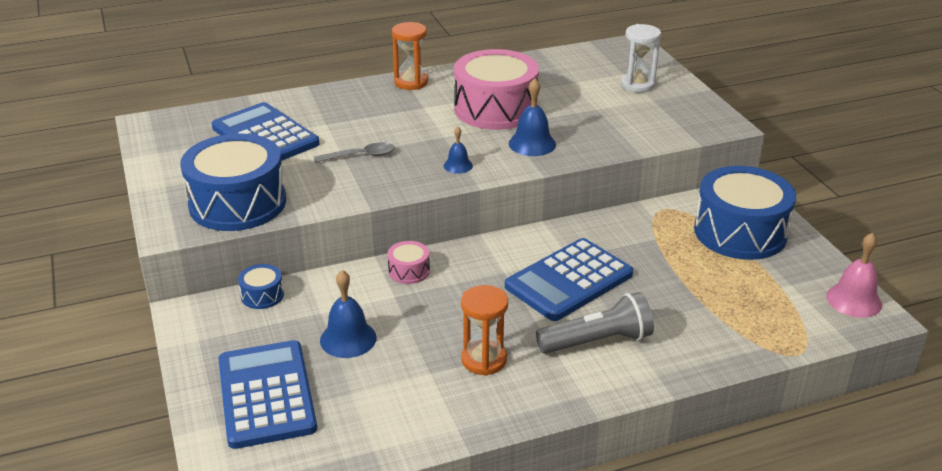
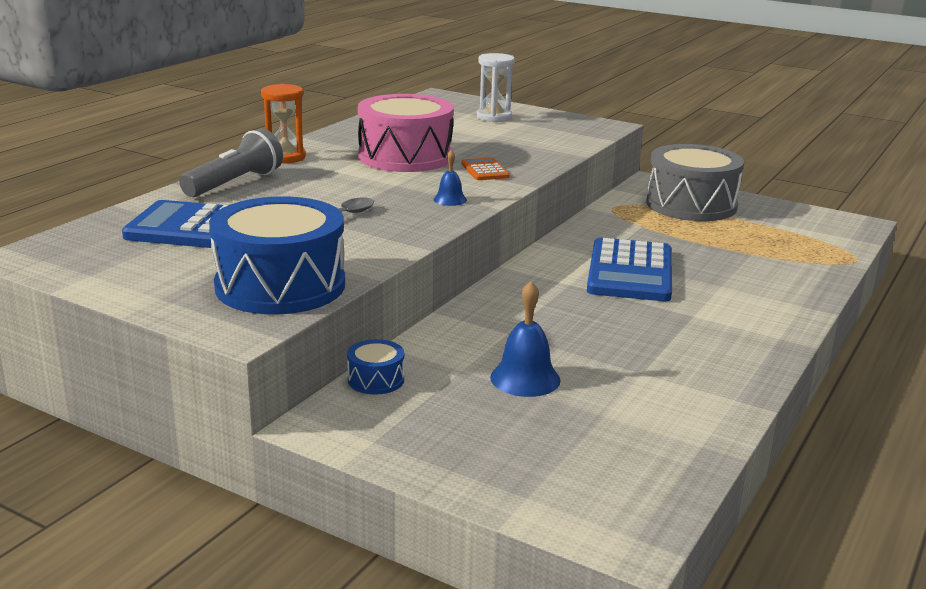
camera: 40 degrees left, 10 degrees down
blue calculator [218,340,317,449] -> none
pink drum [387,241,430,284] -> none
orange hourglass [461,285,508,376] -> none
blue bell [509,78,556,156] -> orange calculator [461,157,510,180]
grey flashlight [536,292,654,354] -> grey flashlight moved to [179,129,283,197]
blue drum [694,166,796,260] -> grey drum [646,144,744,221]
pink bell [826,233,882,318] -> none

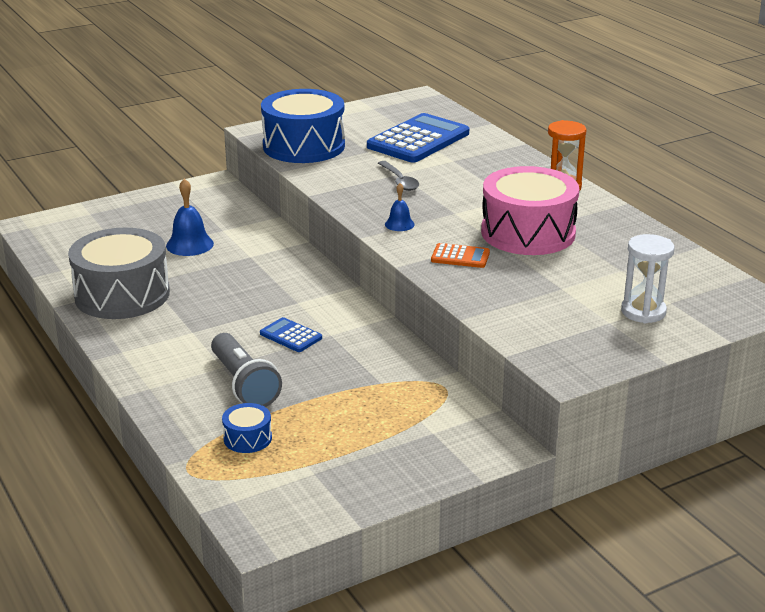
camera: 120 degrees right, 5 degrees up
grey flashlight [179,129,283,197] -> grey flashlight moved to [211,333,282,407]
blue drum [347,339,404,395] -> blue drum moved to [222,403,272,453]
blue calculator [587,238,672,301] -> blue calculator [260,317,322,352], size x0.47
grey drum [646,144,744,221] -> grey drum moved to [68,228,170,319]

